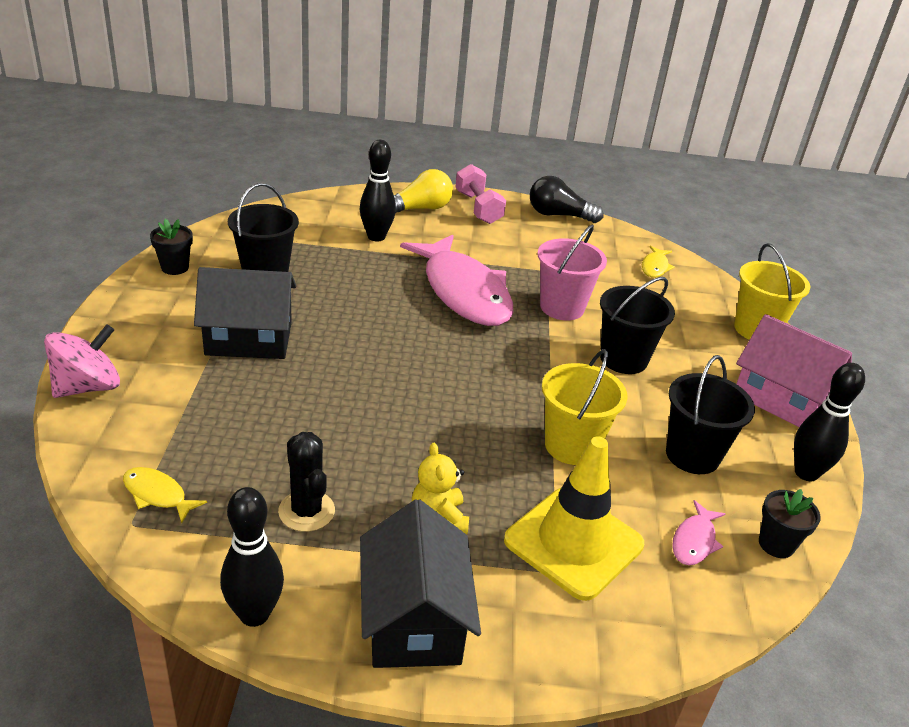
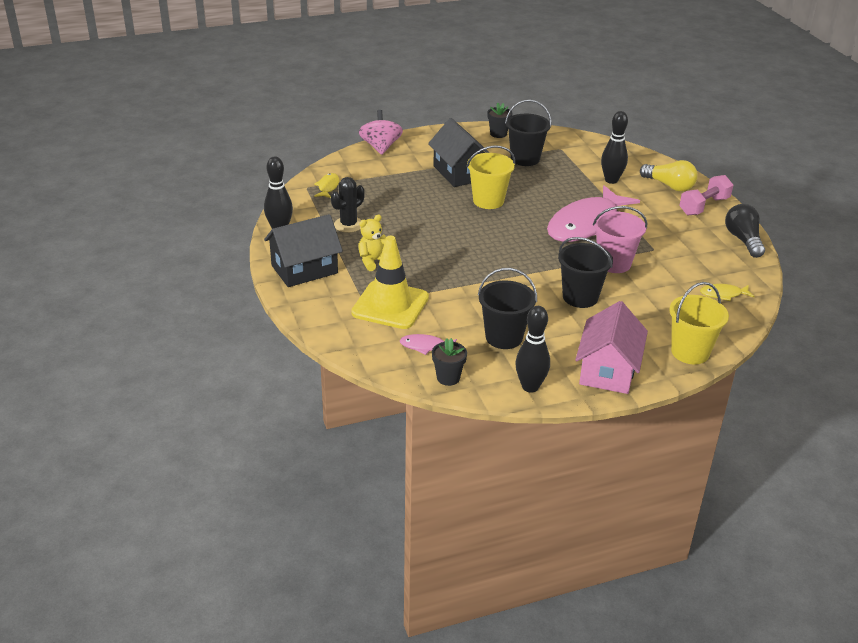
camera: 70 degrees right, 0 degrees up
pink spinning top [44,324,120,398] -> pink spinning top turned 120 degrees counterclockwise [359,110,403,155]
yellow bucket [542,349,627,465] -> yellow bucket moved to [466,145,515,209]

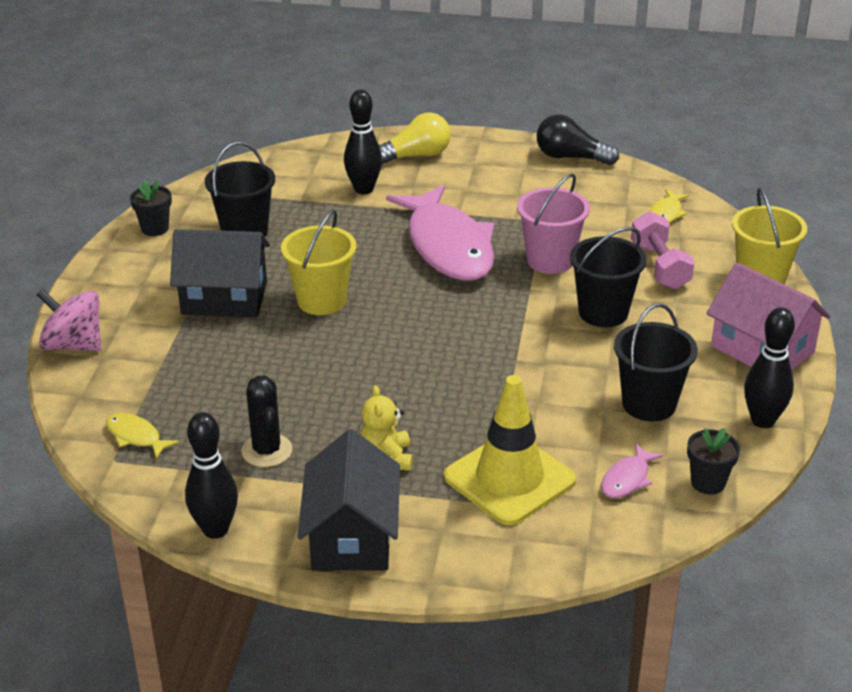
camera: 60 degrees left, 0 degrees up
pink dumbbell [679,175,733,215] -> pink dumbbell moved to [631,211,695,290]

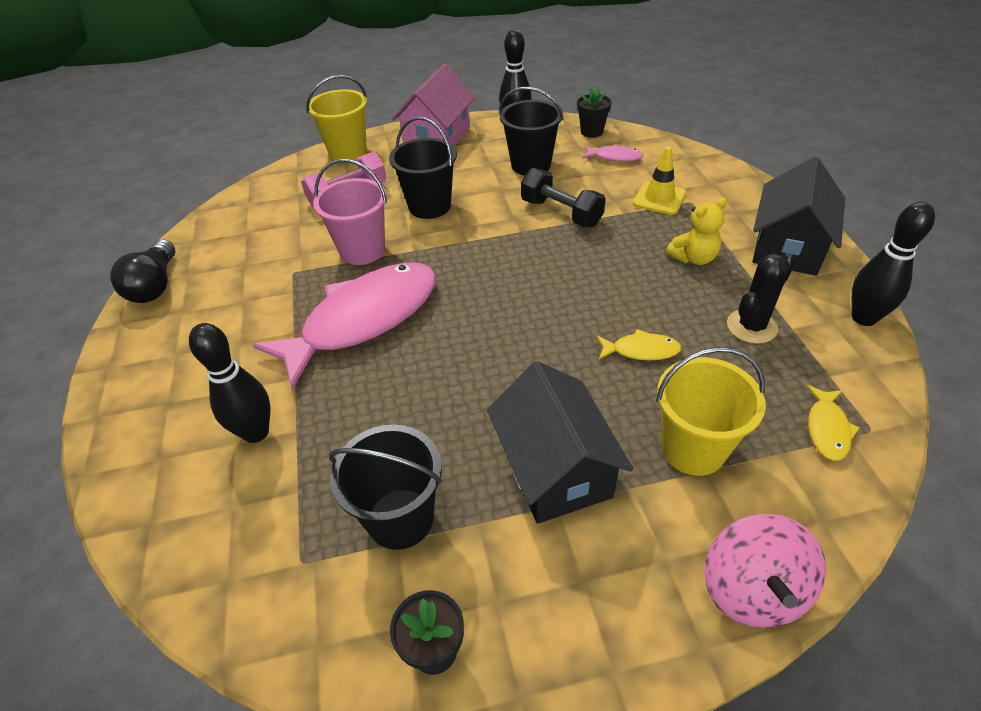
camera: 110 degrees left, 10 degrees up
yellow bucket [281,209,356,315] -> yellow bucket moved to [656,347,766,476]
black house [298,429,400,570] -> black house turned 45 degrees counterclockwise [753,157,845,276]
yellow light bulb [379,112,451,165] -> none
yellow traffic cone [444,375,576,525] -> yellow traffic cone [633,146,686,215], size x0.58
yellow fish [650,190,689,223] -> yellow fish moved to [597,329,682,360]
none -> black dumbbell [521,168,606,227]

